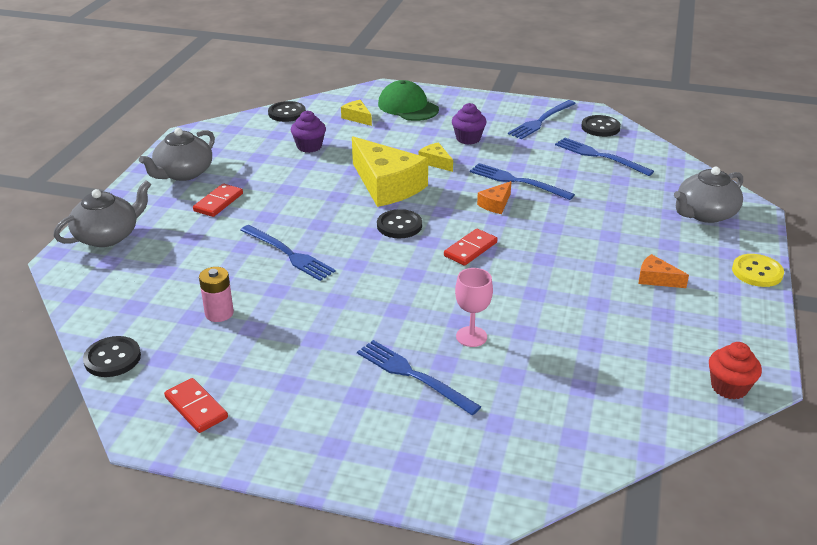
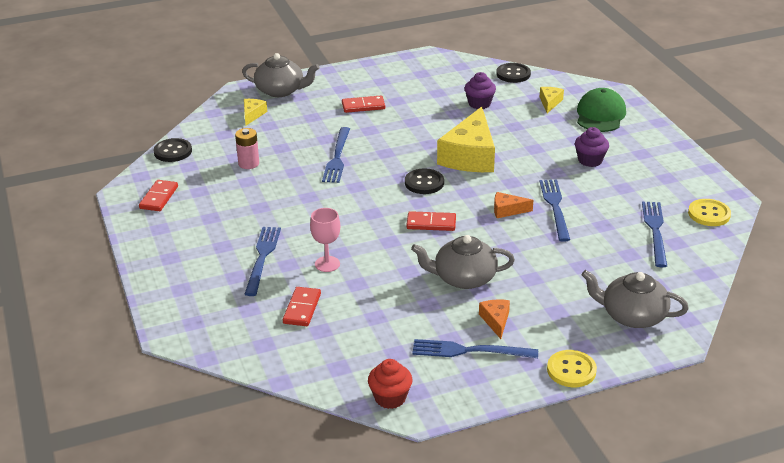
camera: 55 degrees right, 0 degrees up
grey teapot [139,128,215,181] -> grey teapot moved to [411,235,515,289]
yellow cheese [418,142,453,172] -> yellow cheese moved to [244,99,267,126]
blue fork [508,100,576,139] -> blue fork moved to [412,339,538,358]
black button [581,115,621,137] -> yellow button [688,199,731,226]
none -> red domino [283,287,321,326]

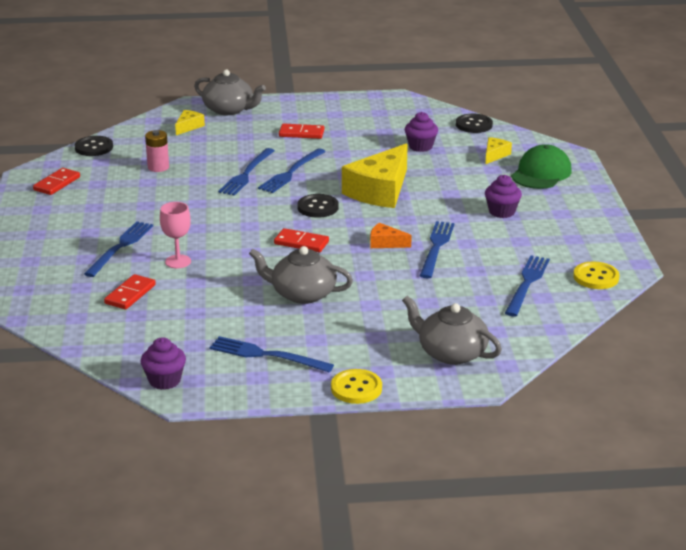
camera: 15 degrees right, 5 degrees down
red cupcake [368,359,412,409] -> purple cupcake [141,337,186,390]
orange cheese [479,299,510,339] -> none
none -> blue fork [258,148,326,193]

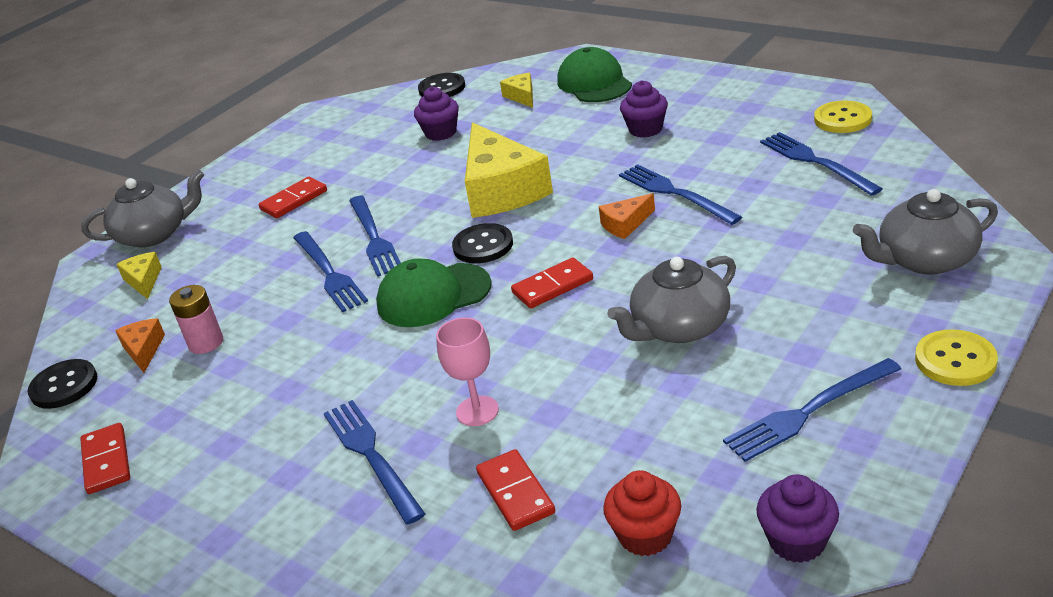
camera: 45 degrees left, 5 degrees up
none -> orange cheese [115,318,165,373]
none -> green cap [376,258,492,327]
none -> red cupcake [603,470,681,556]

